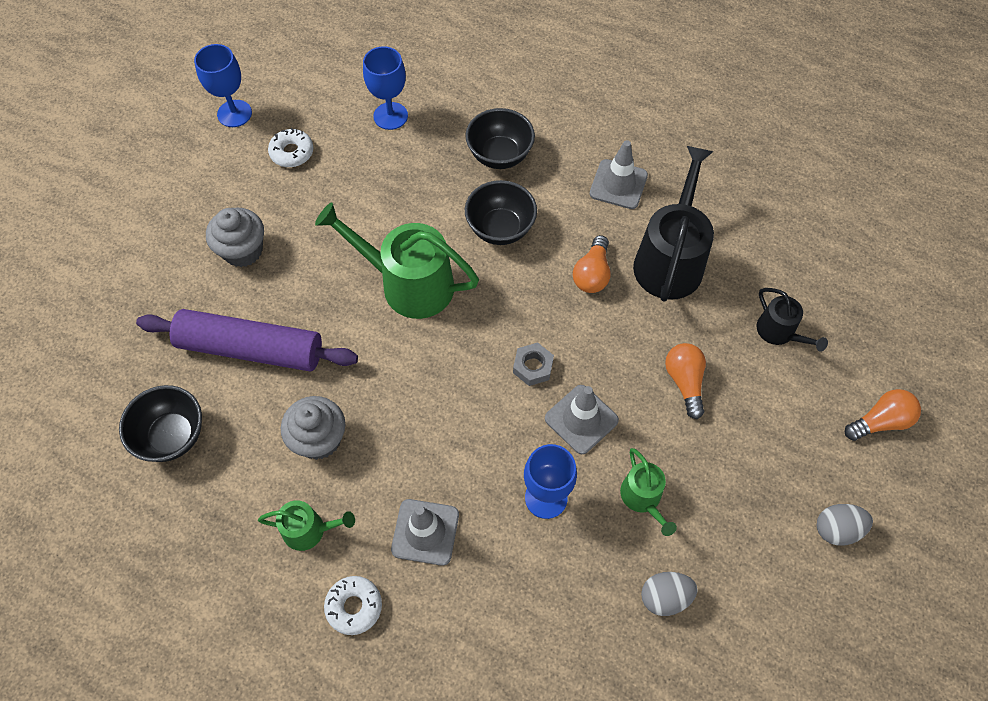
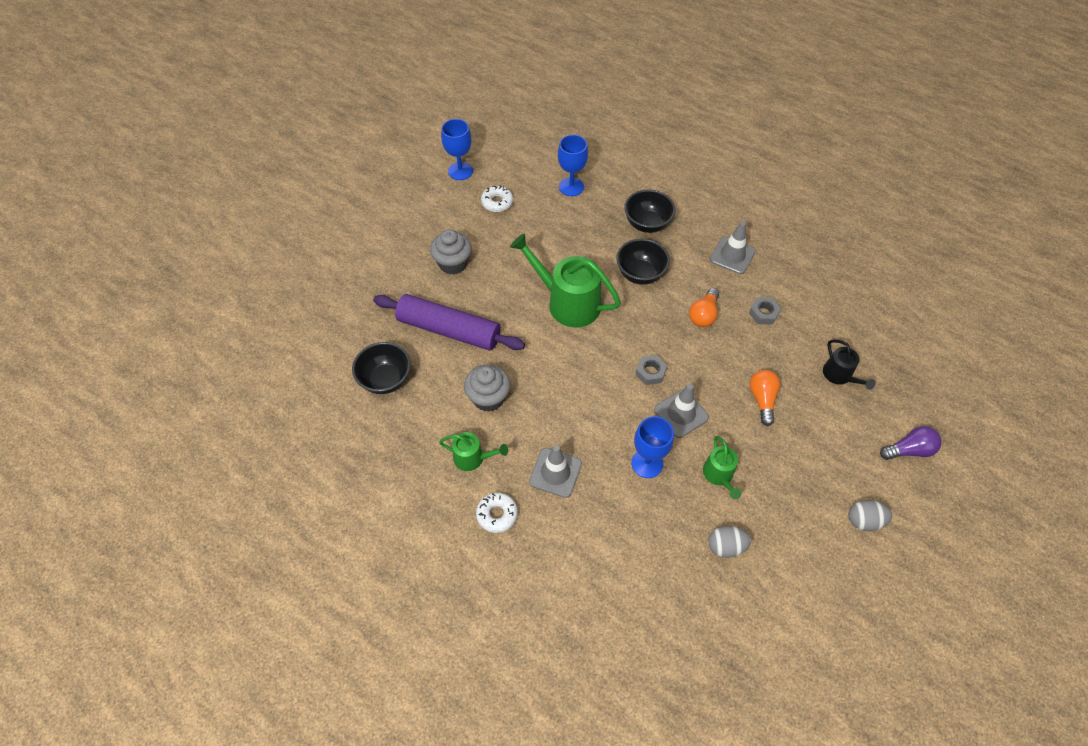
camera: 10 degrees right, 5 degrees down
black watering can [633,146,714,302] -> grey nut [749,297,781,325]
orange light bulb [845,389,921,441] -> purple light bulb [880,426,942,460]

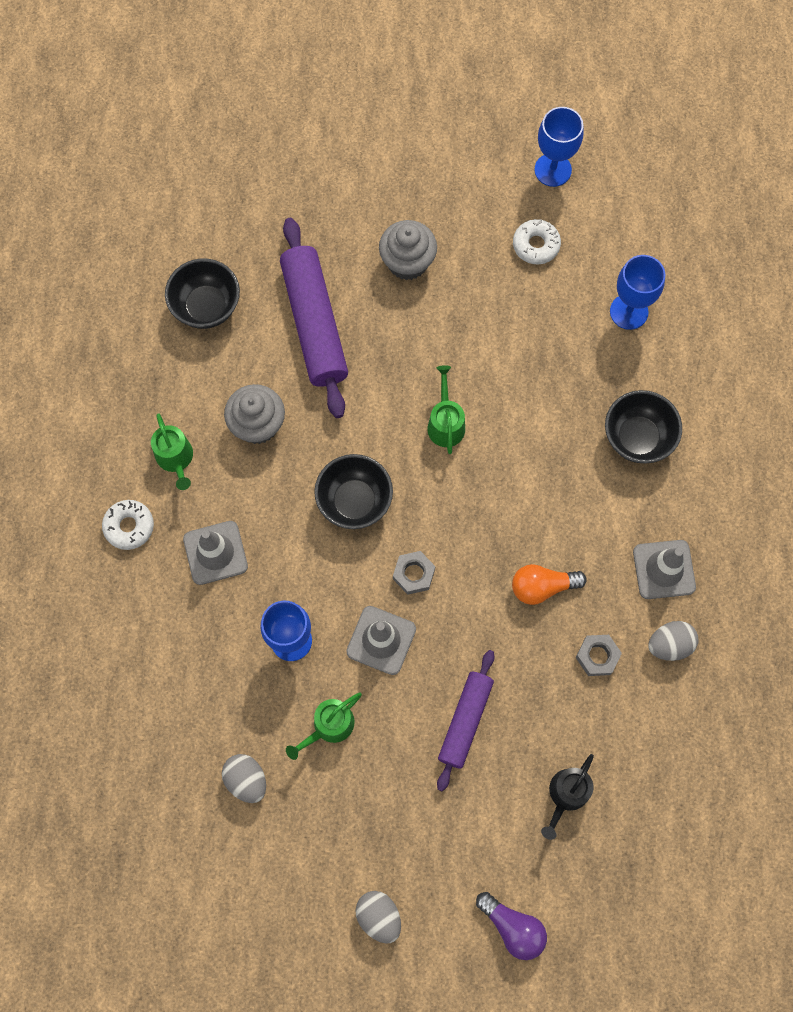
camera: 55 degrees right, 15 degrees up
green watering can [510,233,621,327] -> green watering can [427,365,465,454], size x0.52
black bowl [616,239,670,285] -> black bowl moved to [314,454,393,529]
orange light bulb [750,370,780,426] -> purple rolling pin [437,650,494,792]
none -> grey egg [648,621,698,661]

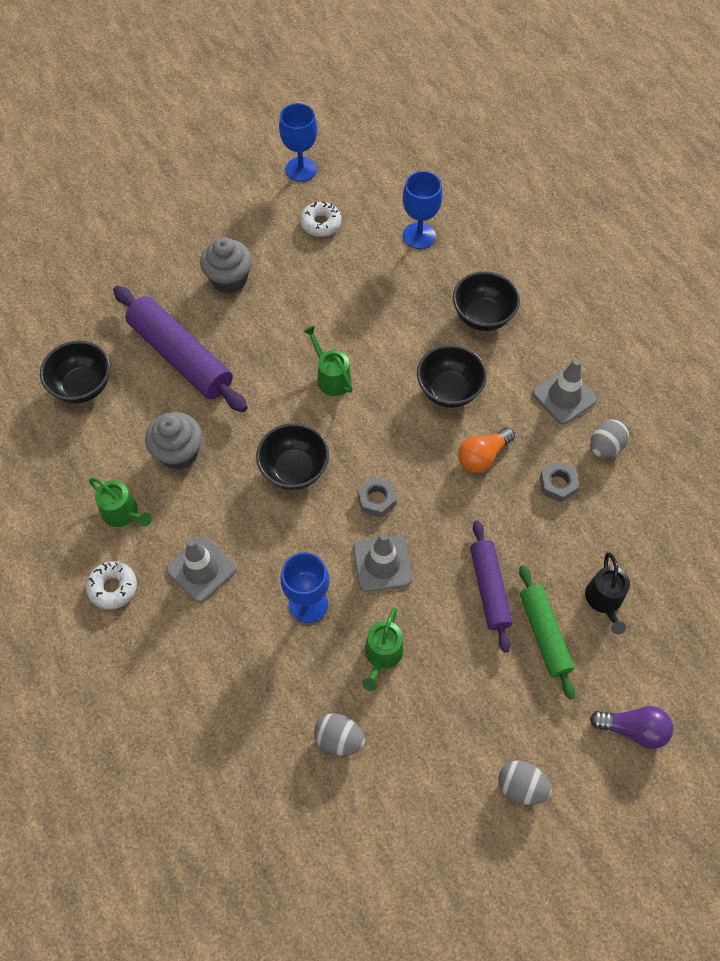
camera: 30 degrees left, 10 degrees down
none -> black bowl [417,345,487,408]
none -> green rolling pin [519,565,576,700]

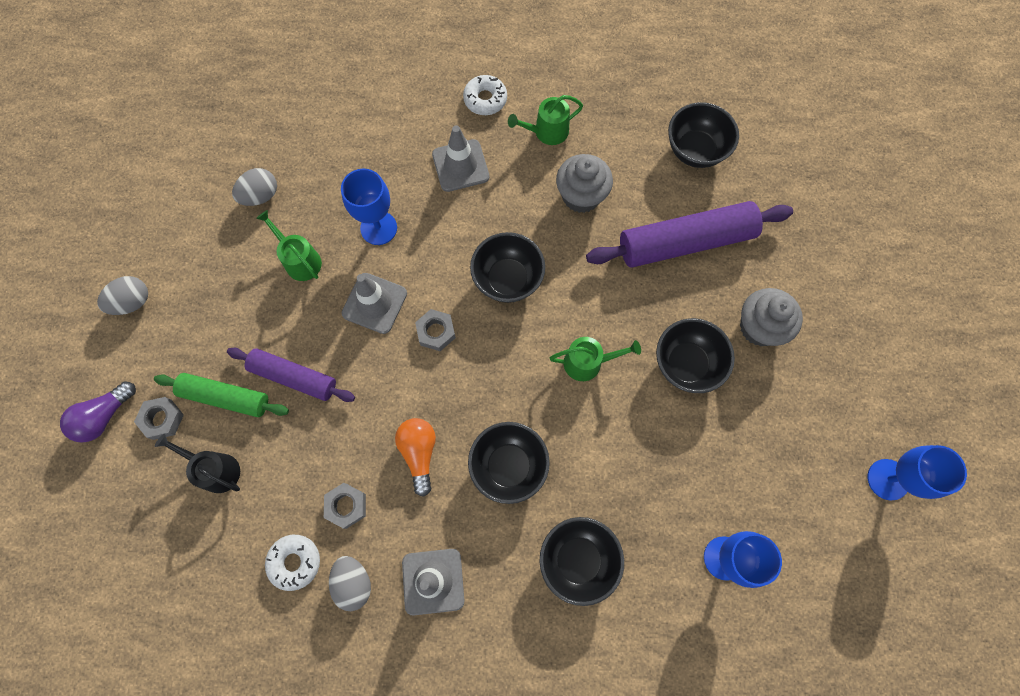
camera: 120 degrees right, 10 degrees up
white donut [300,201,342,237] -> white donut moved to [265,535,320,591]
none -> grey nut [134,397,184,440]
none -> black bowl [656,318,735,393]

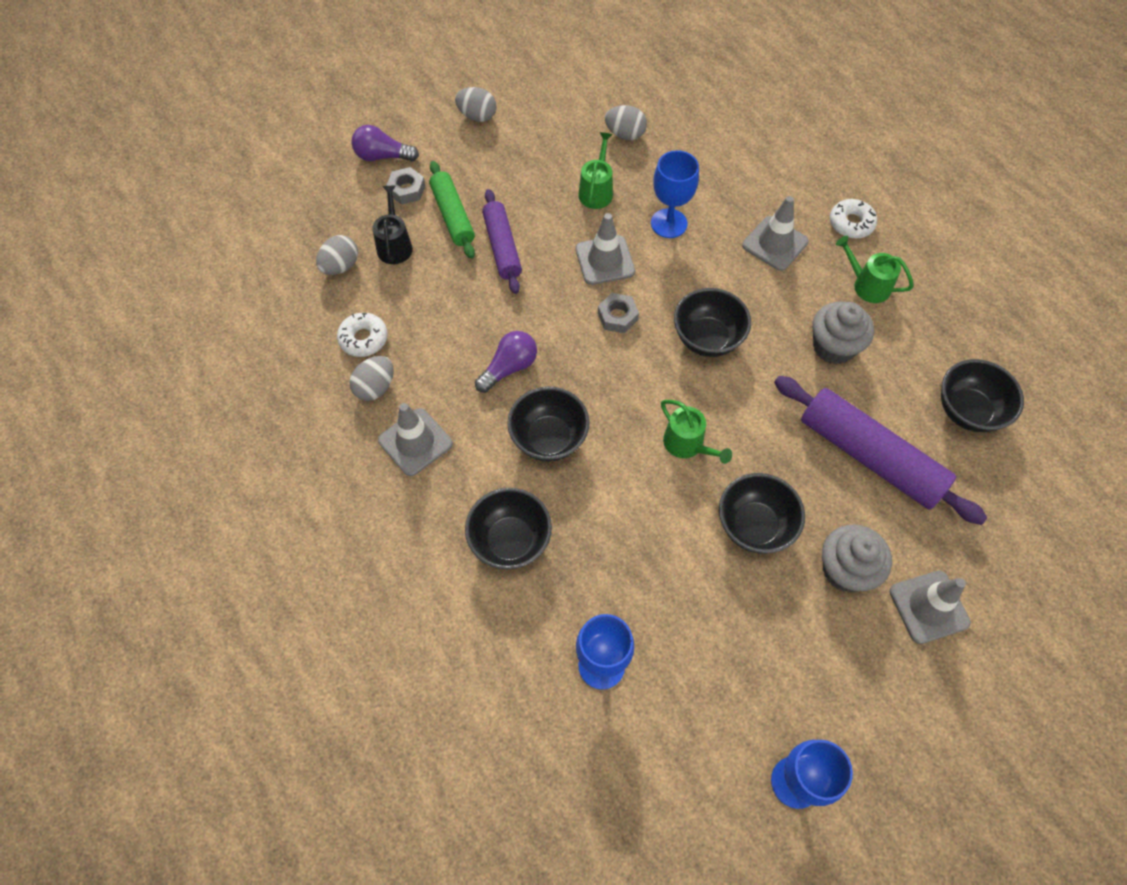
camera: 55 degrees right, 10 degrees down
grey nut [324,483,366,529] -> none
orange light bulb [395,418,436,497] -> purple light bulb [475,331,537,393]
none -> grey egg [316,235,358,275]
none -> grey traffic cone [890,571,971,644]

